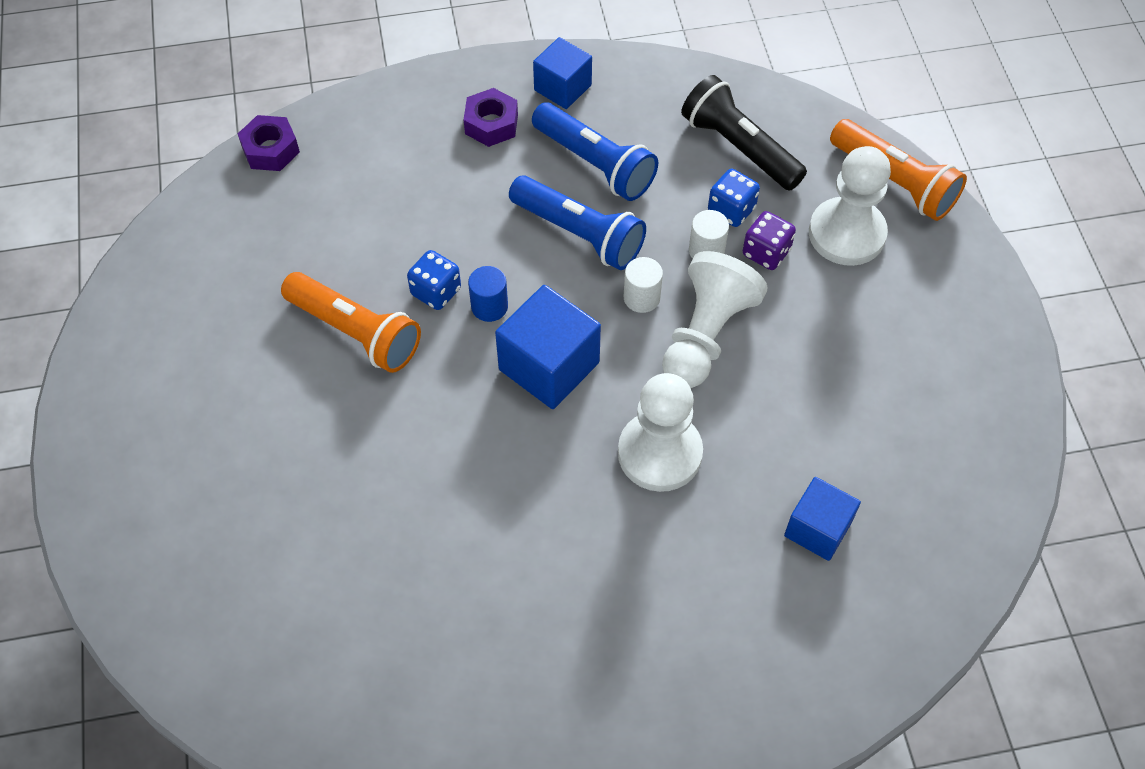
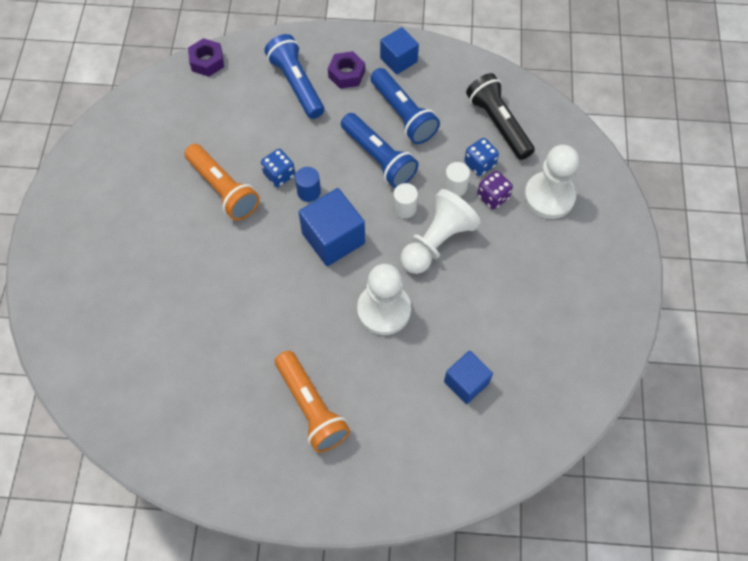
camera: 15 degrees right, 5 degrees up
orange flashlight [830,119,967,221] -> orange flashlight moved to [275,351,350,453]
none -> blue flashlight [264,34,324,119]

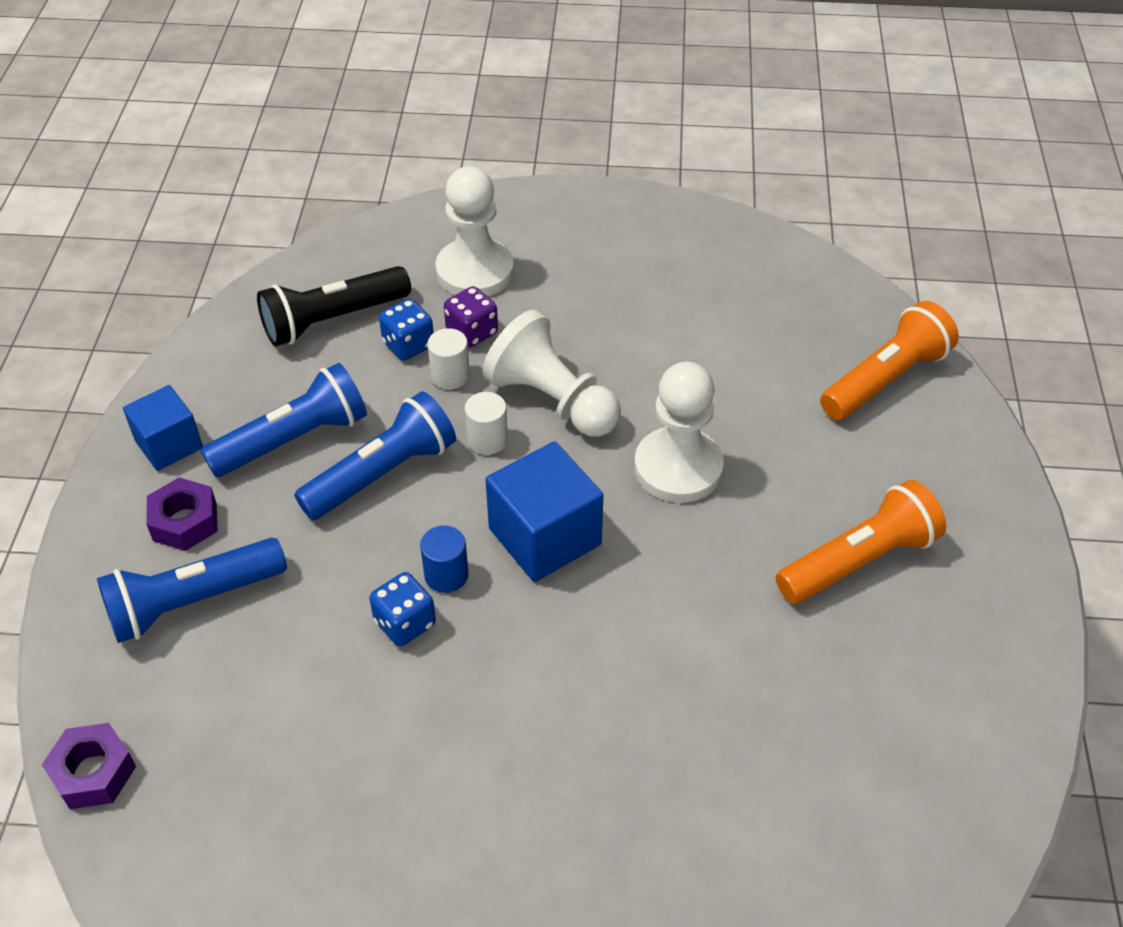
camera: 90 degrees left, 15 degrees down
orange flashlight [184,144,260,220] -> orange flashlight moved to [820,301,959,420]
blue cube [444,351,493,404] -> none

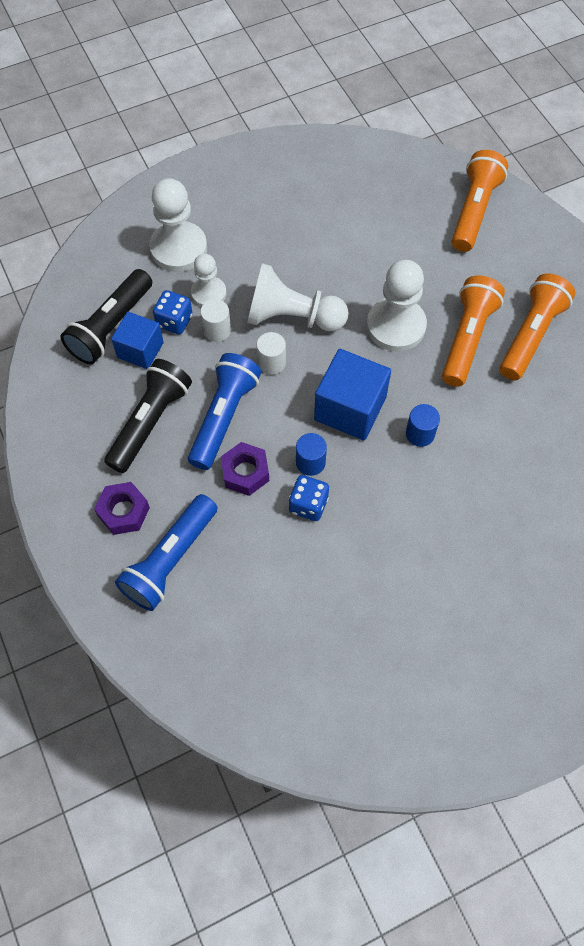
camera: 30 degrees left, 15 degrees up
purple nut [42,723,136,809] -> purple nut moved to [221,442,269,496]
blue cube [123,385,203,471] -> blue cube moved to [111,312,164,369]
blue flashlight [201,363,367,477] -> black flashlight [104,359,192,473]
purple dice [444,286,498,348] -> white pawn [191,254,227,307]
none -> blue cylinder [406,404,440,447]
none -> orange flashlight [442,275,505,387]

